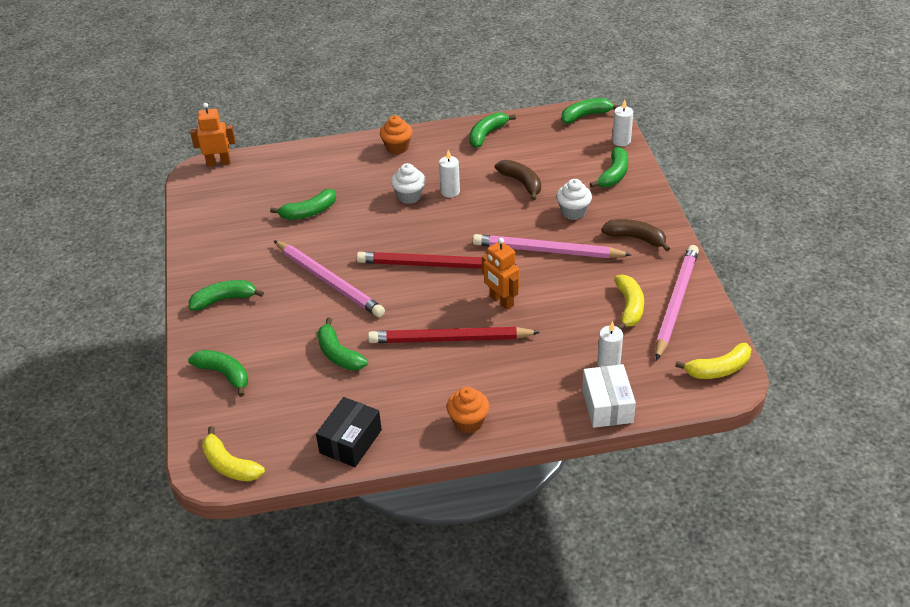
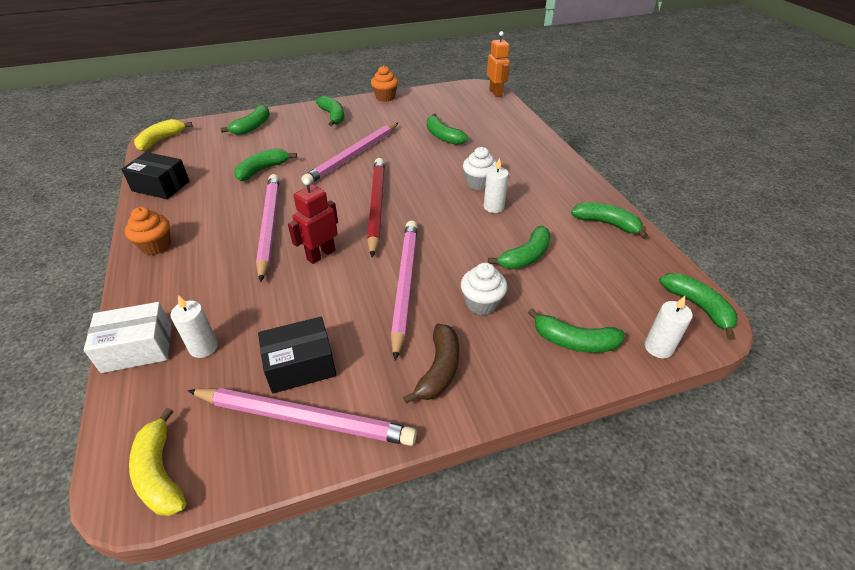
camera: 80 degrees right, 0 degrees up
red pencil [368,327,540,343] -> pink pencil [256,174,280,282]
orange cupcake [380,115,412,154] -> orange cupcake moved to [371,65,398,102]
orange robot [482,238,519,310] -> red robot [288,178,338,264]
brown banana [495,160,541,200] -> green banana [488,226,551,269]
yellow banana [614,275,644,330] -> black box [258,317,336,394]

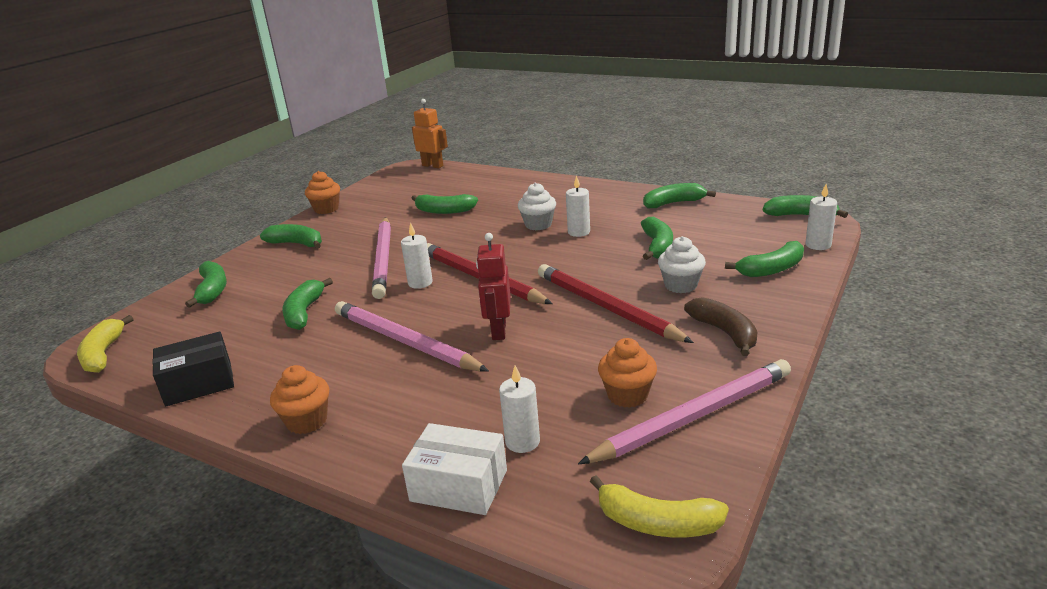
camera: 40 degrees left, 15 degrees down
white box [84,302,172,373] -> white box turned 75 degrees clockwise [402,423,507,515]
black box [258,317,336,394] -> orange cupcake [598,338,657,408]
pink pencil [391,220,418,361] -> red pencil [538,264,694,343]
none -> white candle [401,222,433,289]

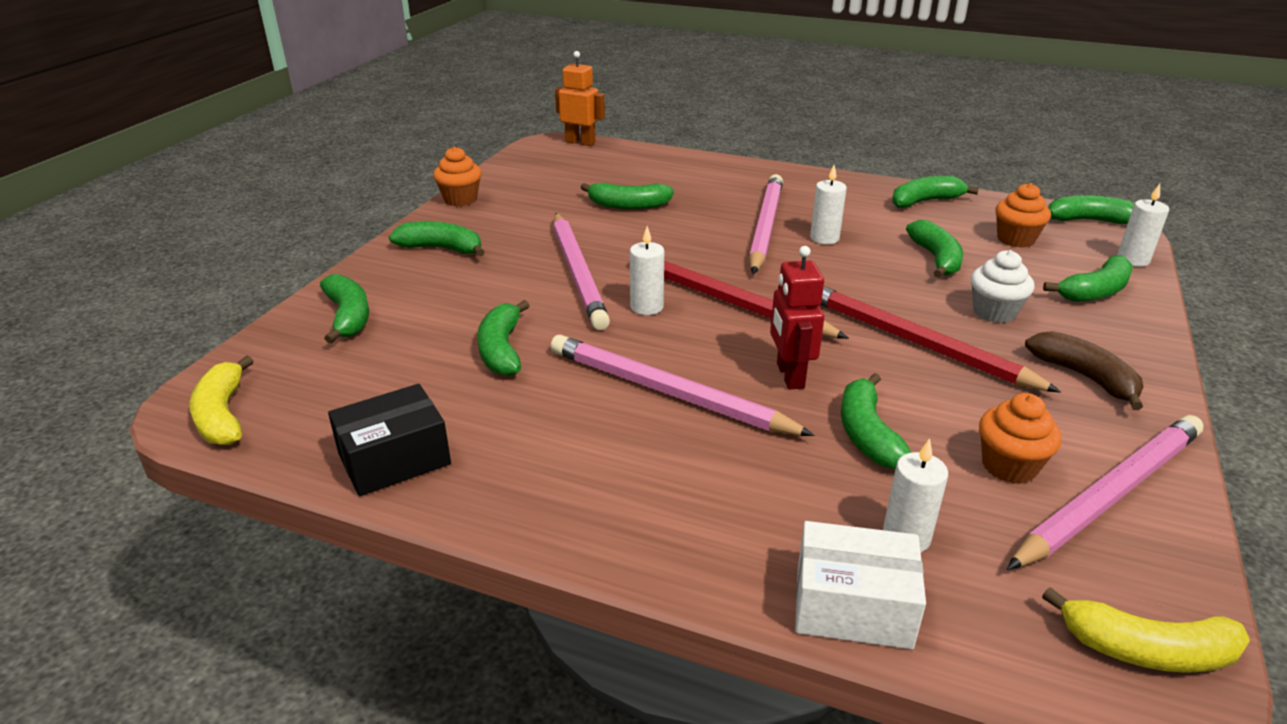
camera: 10 degrees left, 5 degrees up
orange cupcake [270,365,329,434] -> orange cupcake moved to [995,183,1051,248]
white cupcake [518,183,556,230] -> pink pencil [749,174,783,274]
none -> green banana [841,373,911,469]

